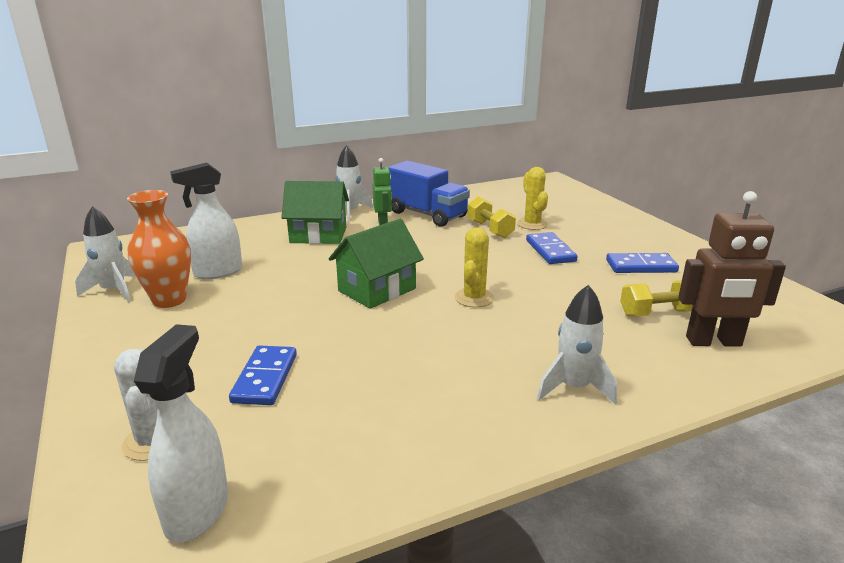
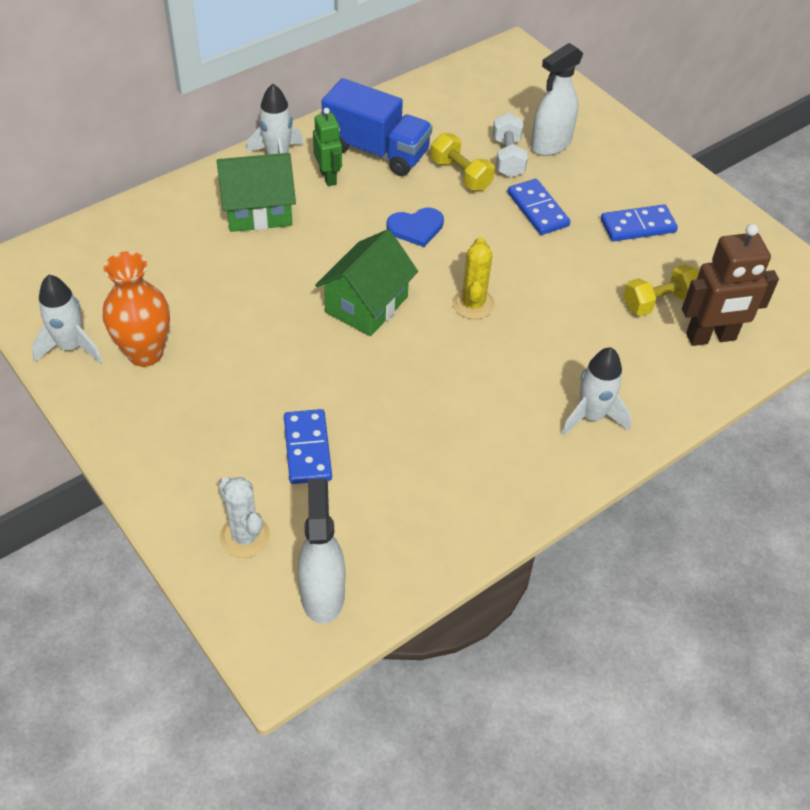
camera: 15 degrees left, 25 degrees up
white spray bottle [170,162,242,279] -> white spray bottle moved to [531,43,583,156]
yellow cactus [517,167,548,230] -> white dumbbell [493,113,528,178]
none -> blue heart [386,208,444,247]

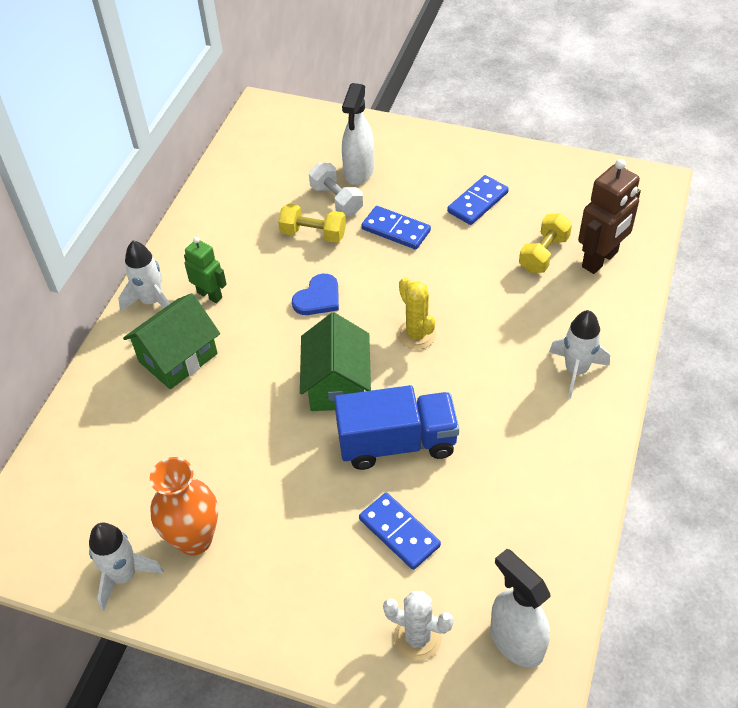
camera: 30 degrees left, 0 degrees up
blue truck [322,78,433,176] -> blue truck moved to [334,385,459,470]

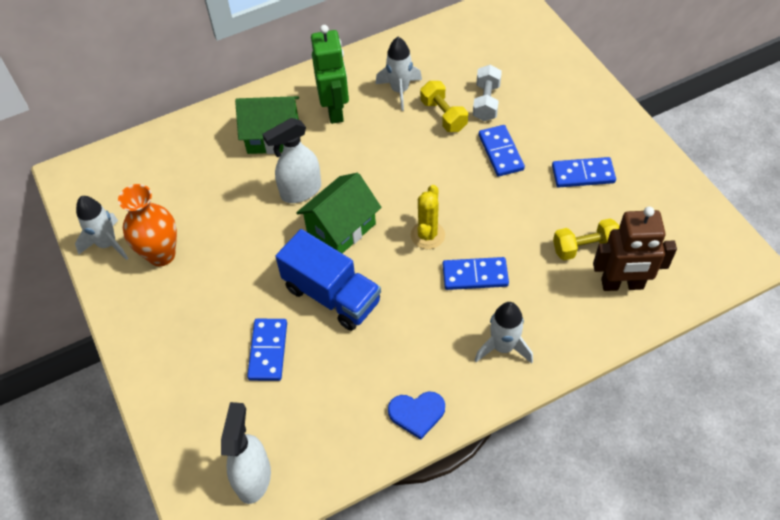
camera: 45 degrees right, 5 degrees up
white rocket [118,241,170,312] -> white rocket moved to [376,37,422,111]
green robot [184,237,227,303] -> green robot [311,25,349,124], size x1.61
blue heart [292,274,339,315] -> blue heart moved to [388,391,445,440]
white spray bottle [342,83,374,185] -> white spray bottle moved to [262,118,321,203]
white cactus [383,591,454,661] -> none
none -> blue domino [443,257,509,290]

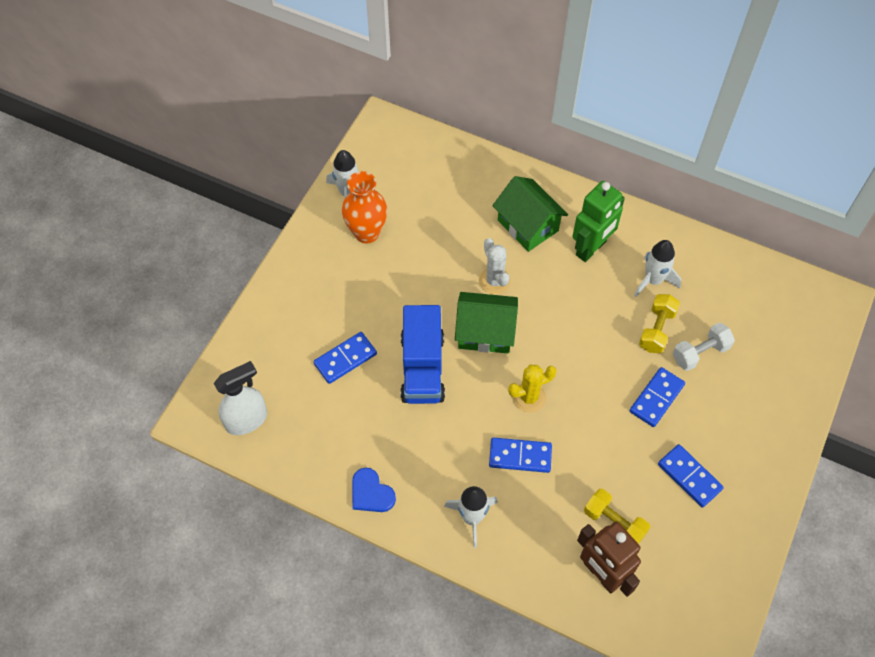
camera: 50 degrees right, 5 degrees up
white spray bottle [262,118,321,203] -> white cactus [479,238,511,294]
blue domino [443,257,509,290] -> blue domino turned 45 degrees counterclockwise [489,437,552,473]

